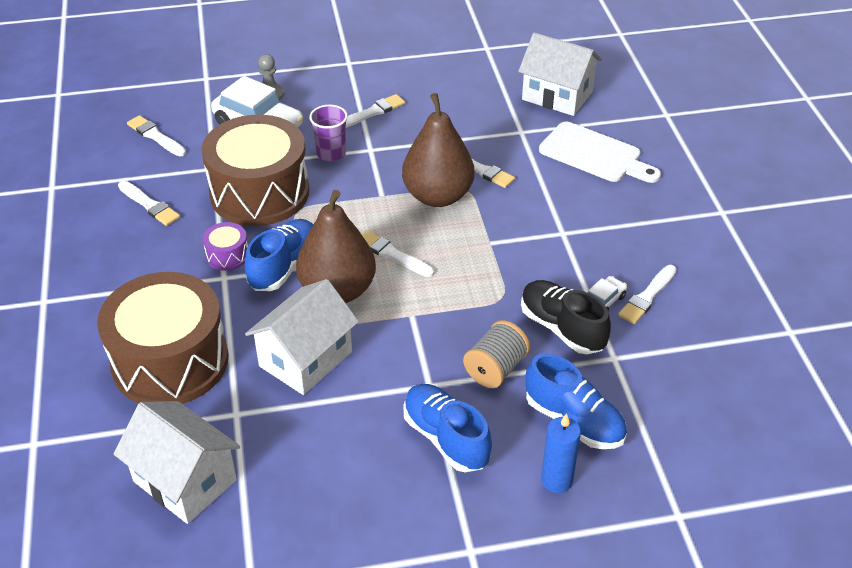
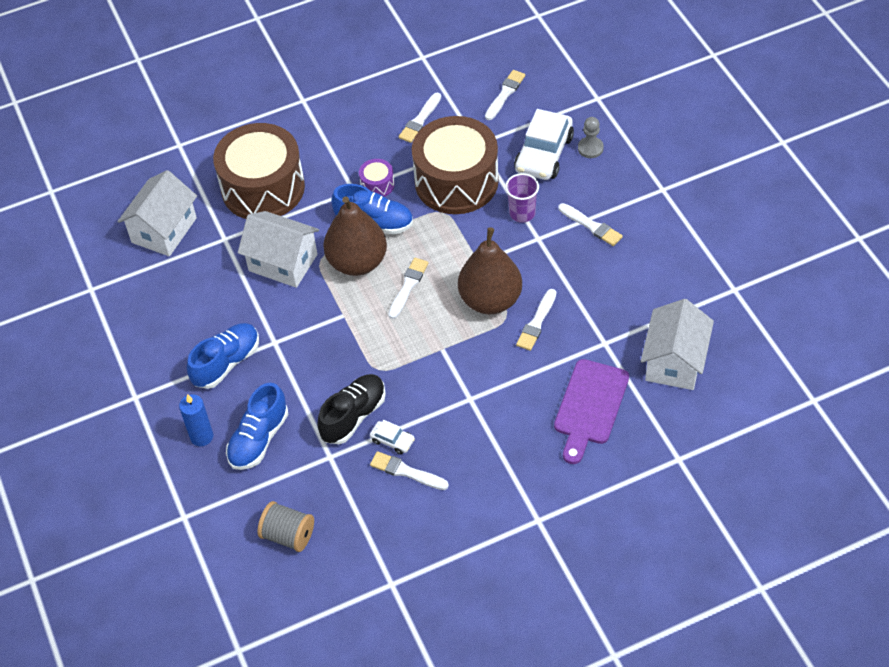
camera: 80 degrees right, 10 degrees up
grey spool [463,320,530,388] -> grey spool moved to [257,501,314,552]
white cutting board [539,121,661,183] -> purple cutting board [554,359,629,464]

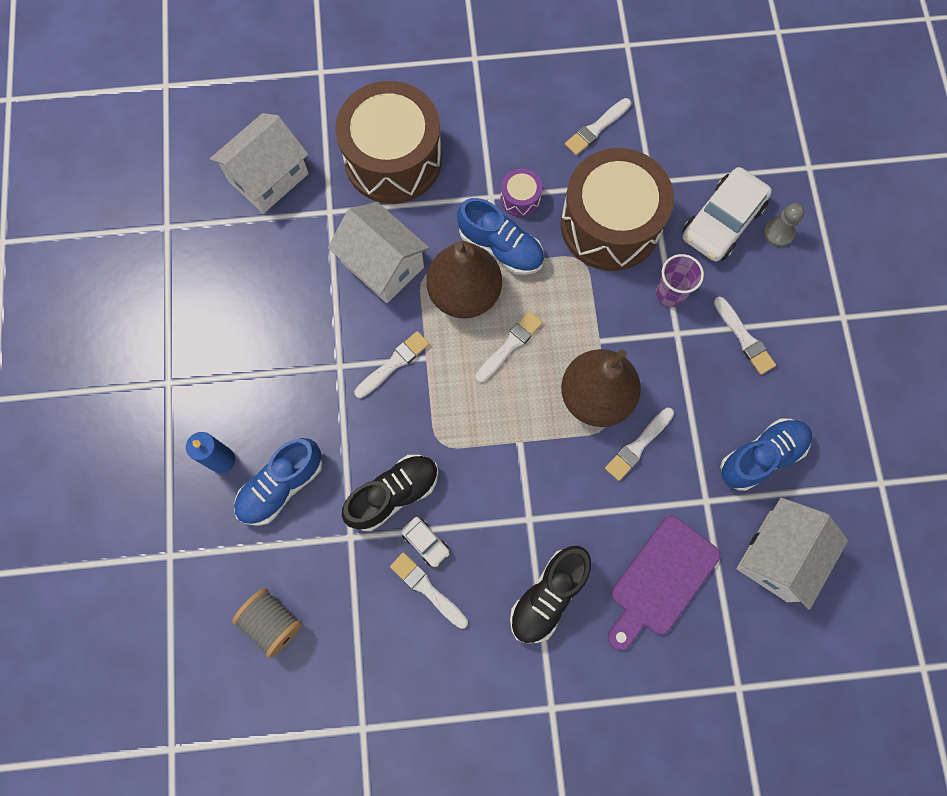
camera: 15 degrees right, 20 degrees up
blue shoe [187,323,259,389] -> blue shoe moved to [720,418,812,491]
white brush [485,70,525,120] -> white brush moved to [354,331,429,398]
none -> black shoe [510,546,591,643]

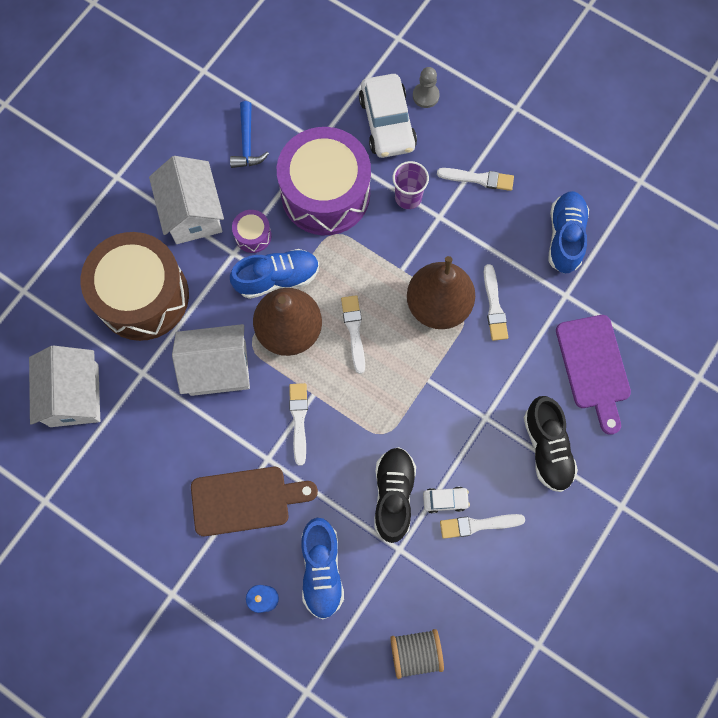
camera: 50 degrees left, 0 degrees up
brown drum [561,148,674,271] -> purple drum [277,127,371,235]
white brush [565,98,631,155] -> blue hammer [230,101,269,168]
white house [736,498,848,610] -> white house moved to [149,156,224,244]
none -> brown cutting board [191,467,318,536]

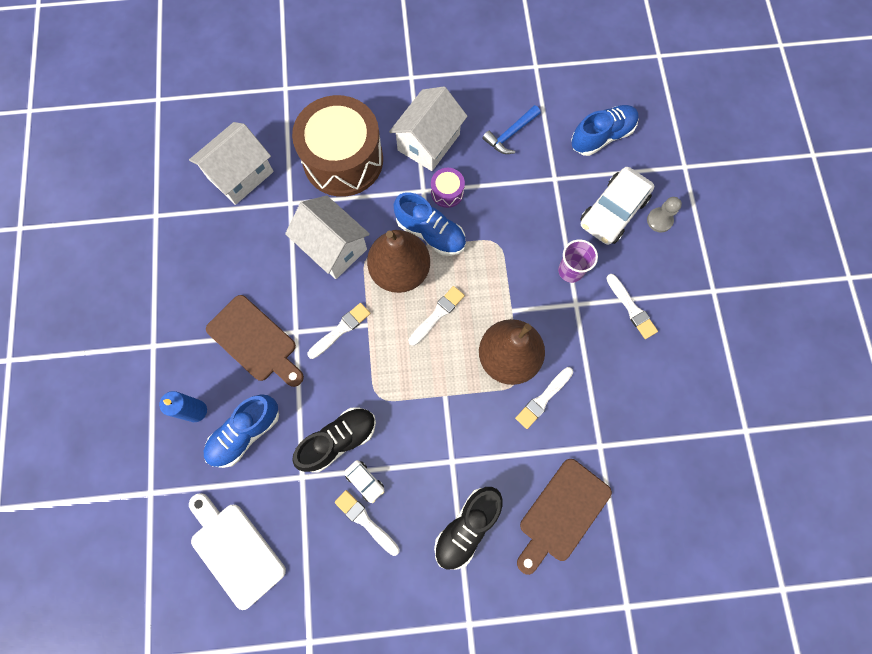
camera: 50 degrees right, 0 degrees up
purple drum [277,127,371,235] -> none
grey spool [390,629,444,679] -> white cutting board [189,493,286,610]
blue shoe [549,191,589,274] -> blue shoe moved to [571,105,639,156]
purple cutting board [556,315,631,435] -> brown cutting board [517,459,612,575]

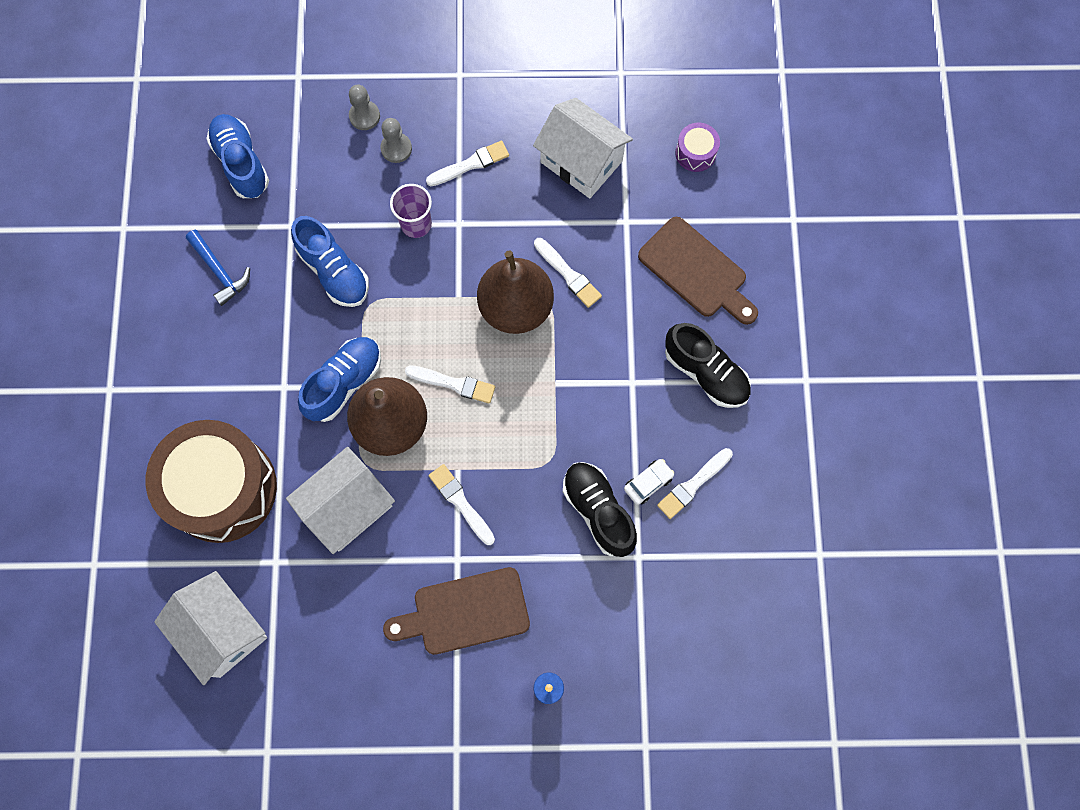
camera: 85 degrees left, 0 degrees up
white cutting board [189,493,286,610] -> none
blue shoe [204,394,279,468] -> blue shoe moved to [291,216,369,307]
brown cutting board [206,295,304,387] -> brown cutting board turned 150 degrees counterclockwise [383,567,530,655]
white house [389,86,467,171] -> white house moved to [533,98,633,199]
white brush [408,286,465,346] -> white brush turned 150 degrees clockwise [405,366,495,404]
purple drum [431,168,465,208] -> purple drum moved to [675,123,720,172]
white car [580,167,654,245] -> none
none -> grey pawn [380,118,412,163]

